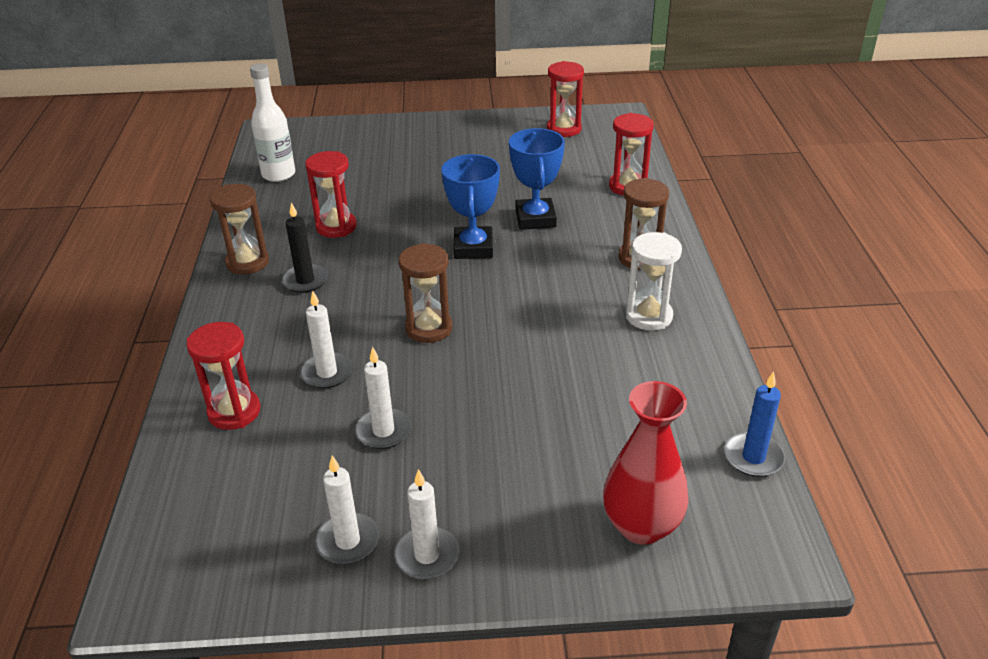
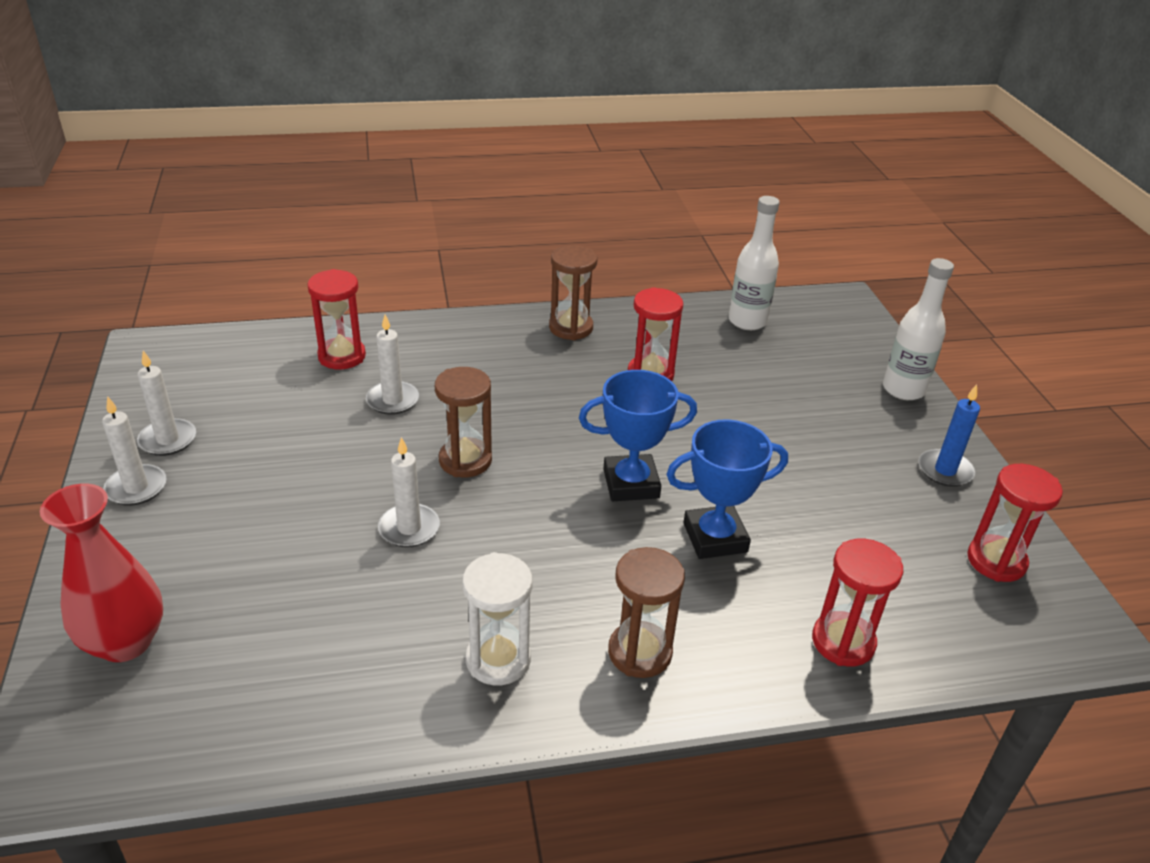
camera: 80 degrees right, 0 degrees up
black candle [281,202,328,293] -> none
white candle [355,347,412,449] -> white candle moved to [378,437,440,548]
blue candle [724,371,785,477] -> blue candle moved to [918,384,980,487]
none -> white bottle [883,258,954,400]

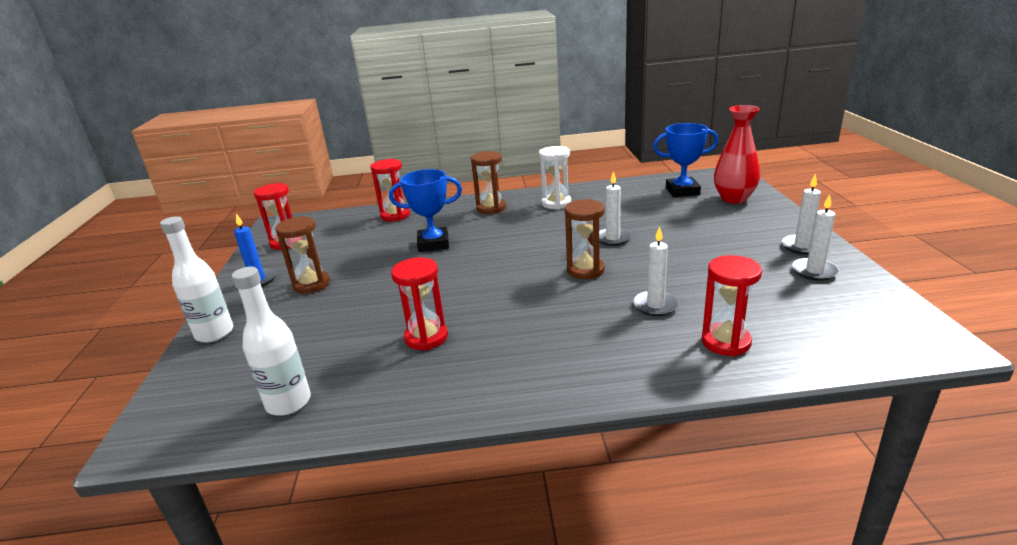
camera: 170 degrees left, 10 degrees down
brown hourglass [549,245,597,340] -> brown hourglass moved to [275,216,330,294]
blue trophy [579,370,697,501] -> blue trophy moved to [653,123,719,197]

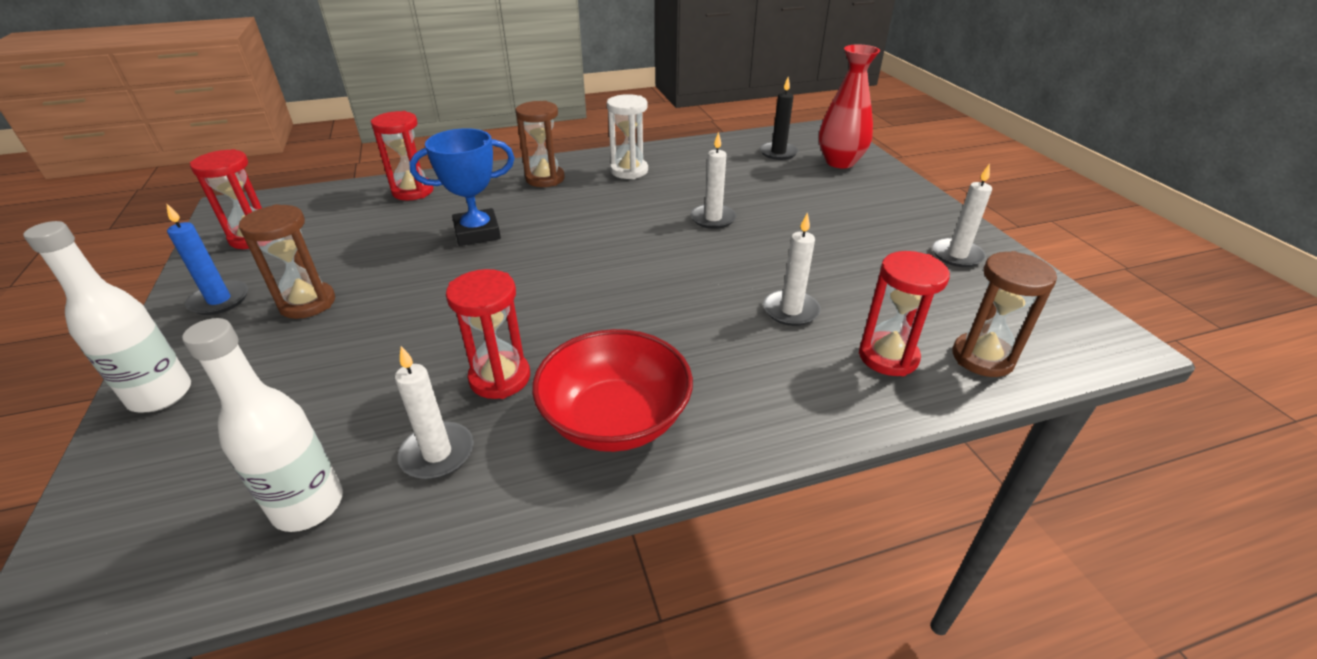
camera: 15 degrees left, 10 degrees up
brown hourglass [565,199,605,279] -> brown hourglass moved to [953,251,1057,377]
blue trophy [653,123,719,197] -> black candle [760,77,798,160]
white candle [781,174,821,255] -> white candle moved to [395,346,474,479]
none -> red bowl [532,329,693,452]

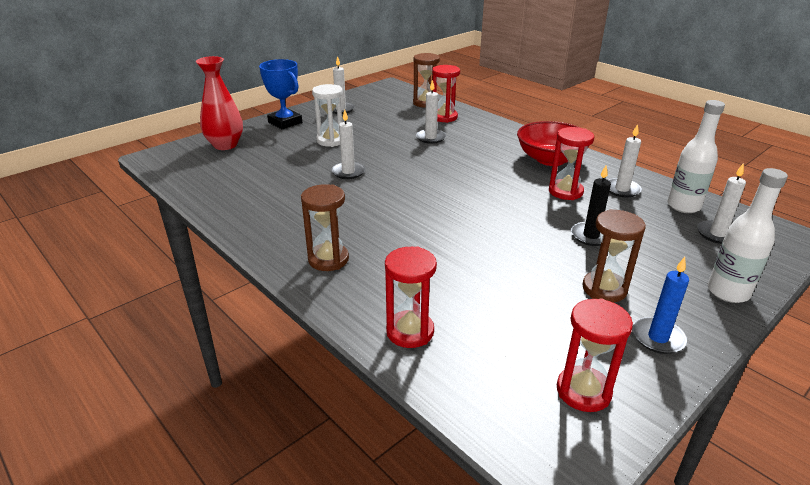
camera: 115 degrees left, 5 degrees down
blue trophy [409,128,514,246] -> blue trophy moved to [259,59,302,129]
white hourglass [607,94,648,179] -> white hourglass moved to [312,84,343,147]
black candle [760,77,798,160] -> black candle moved to [571,165,611,246]
none -> white candle [697,163,746,244]

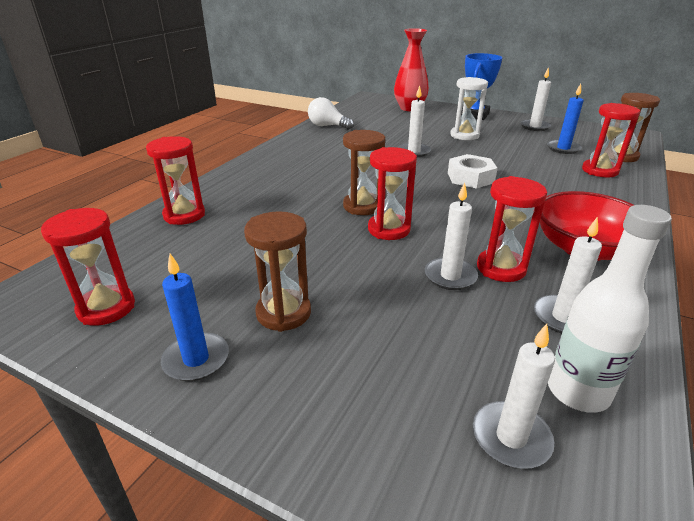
camera: 70 degrees right, 0 degrees up
brown hourglass [301,184,349,271] -> brown hourglass moved to [343,130,385,215]
white candle [416,80,446,144] -> white candle moved to [425,182,478,290]
black candle [571,165,611,246] -> none
white bottle [708,168,788,303] -> none
none -> white light bulb [308,97,354,130]
none -> red hourglass [368,147,417,240]
none -> white nut [448,154,498,189]
none -> blue candle [547,84,584,154]

